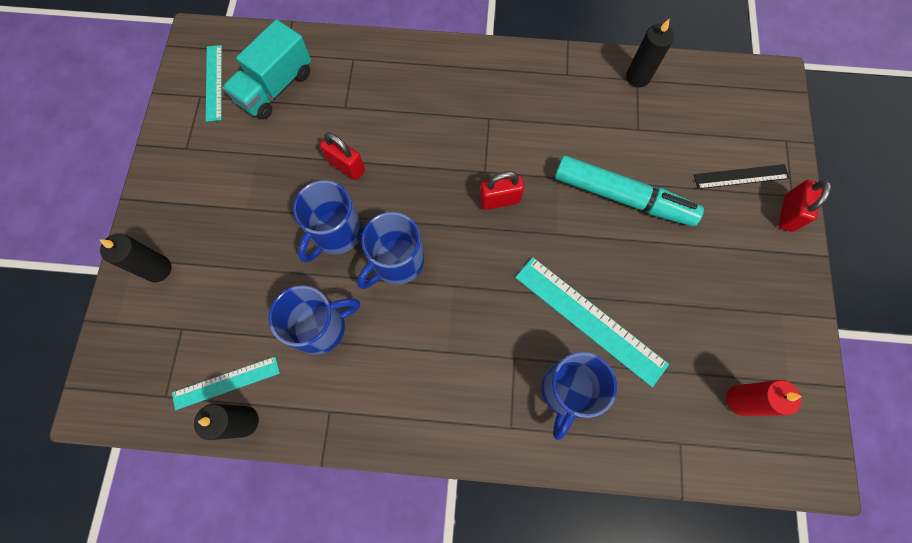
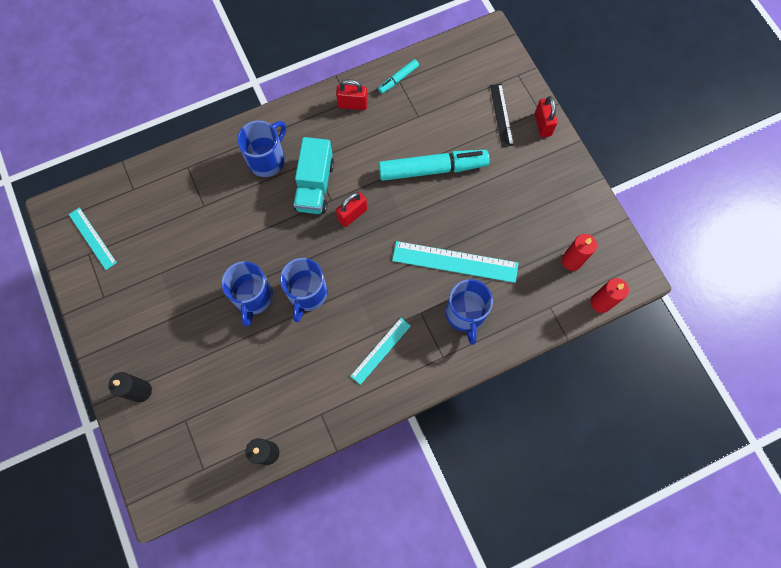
camera: 30 degrees left, 0 degrees up
turquoise ruler [172,357,280,410] -> turquoise ruler moved to [350,318,411,385]
turquoise truck [222,19,311,119] -> turquoise truck moved to [293,137,334,214]
blue mug [269,285,360,355] -> blue mug moved to [237,121,286,177]
red padlock [320,132,365,180] -> red padlock moved to [336,79,368,110]
black candle [626,19,674,87] -> turquoise marker [378,59,419,94]
black ruler [694,164,789,189] -> black ruler turned 60 degrees counterclockwise [490,84,514,147]
none -> red candle [590,278,629,313]

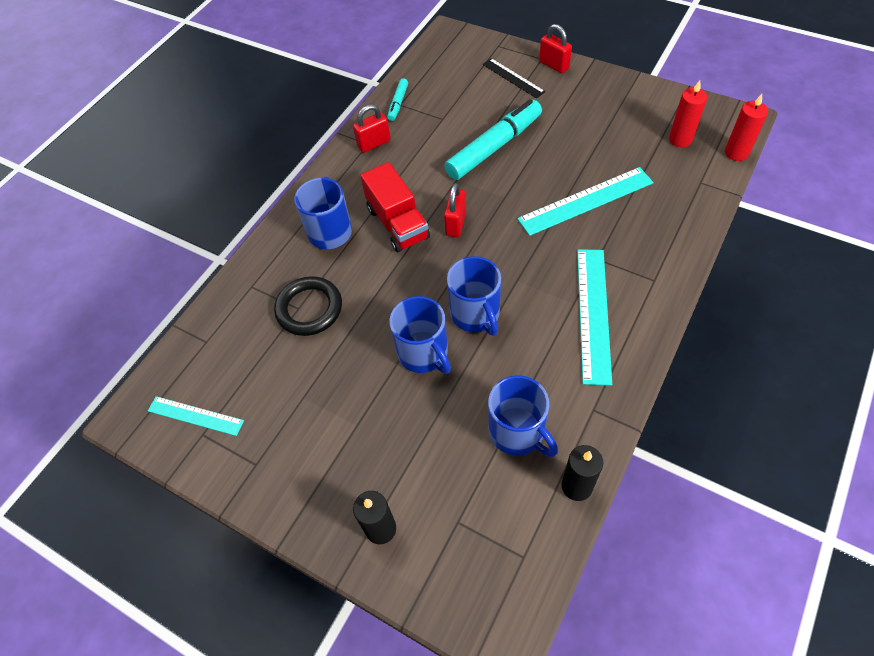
camera: 30 degrees left, 15 degrees down
turquoise truck [293,137,334,214] -> red truck [360,162,430,252]
turquoise ruler [350,318,411,385] -> turquoise ruler [577,249,612,386], size x1.66
blue mug [446,279,493,345] -> blue mug moved to [488,375,558,457]
none -> black ring [274,276,342,336]

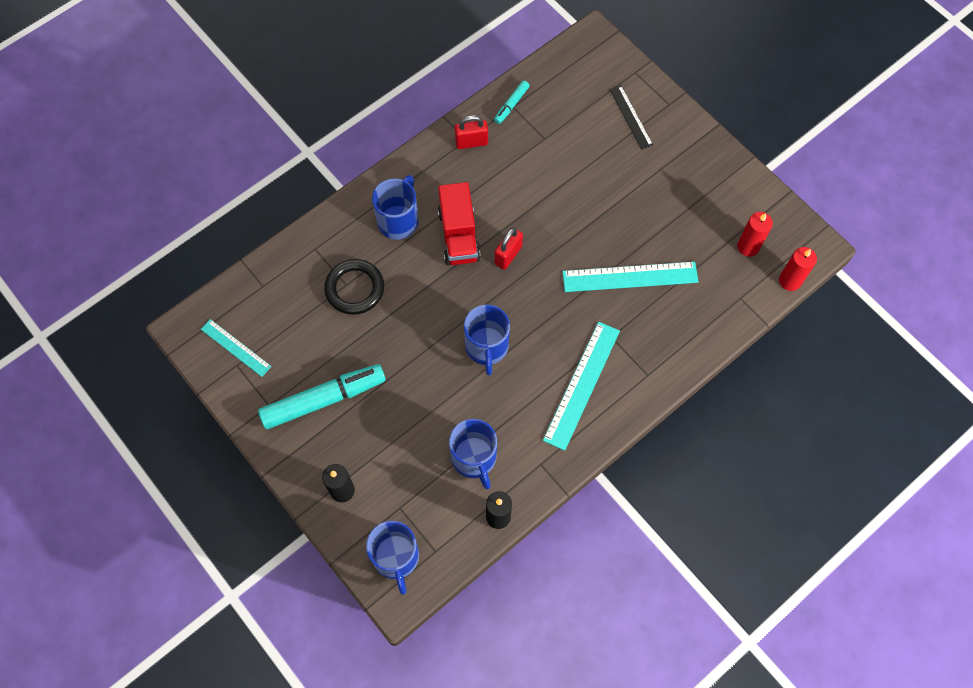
camera: 15 degrees right, 10 degrees up
blue mug [389,296,451,374] -> blue mug moved to [366,521,419,595]
turquoise marker [445,99,542,180] -> turquoise marker moved to [258,364,386,429]
red padlock [539,24,572,73] -> none

